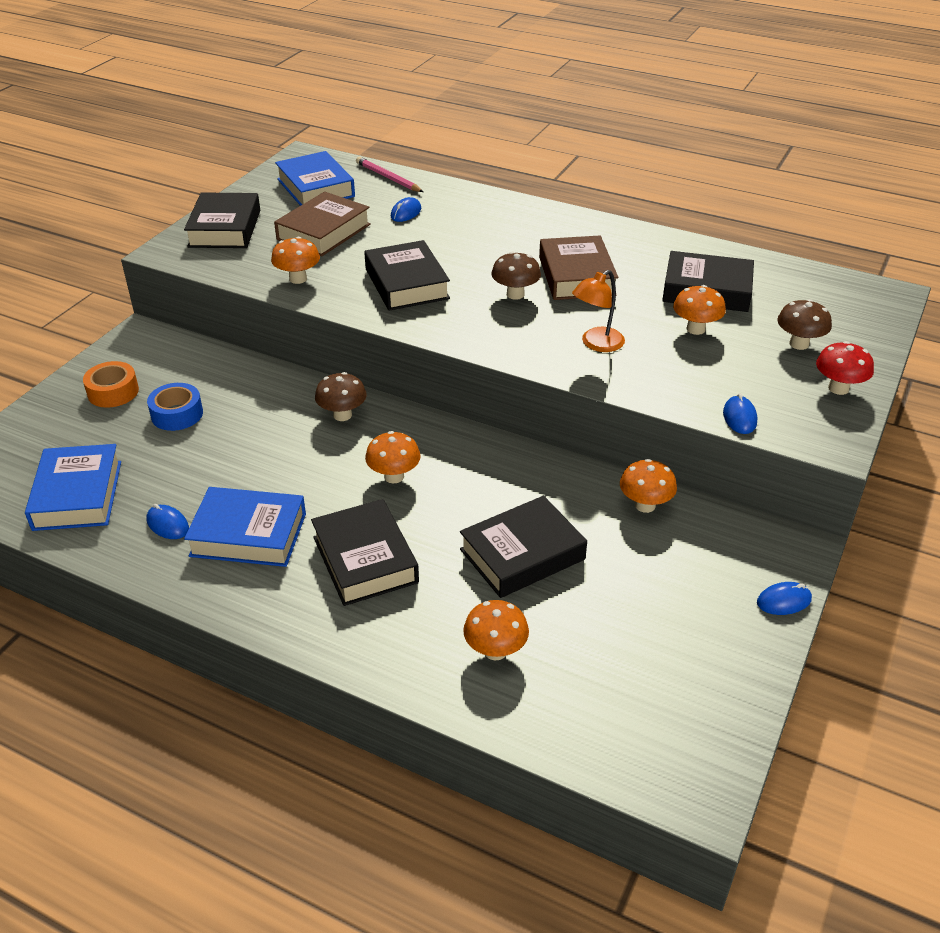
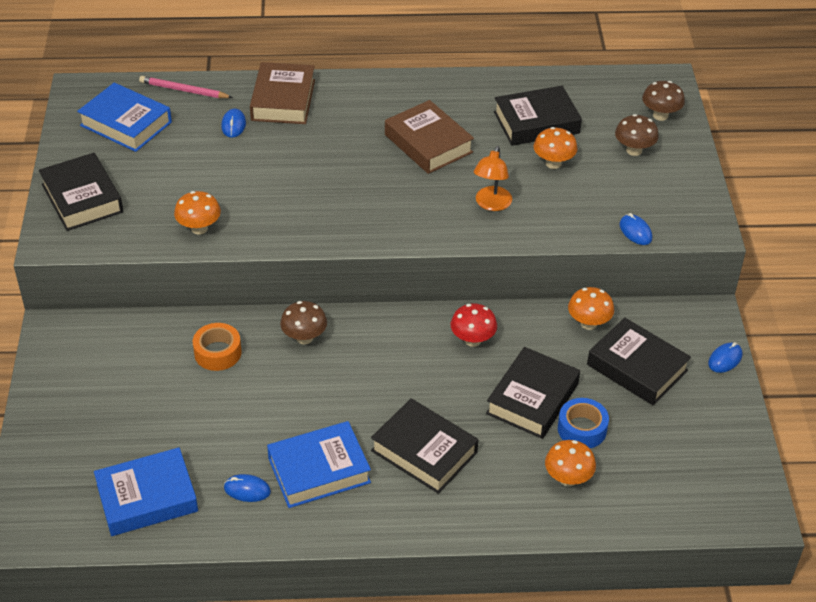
camera: 30 degrees left, 5 degrees up
blue book [25,444,121,531] -> blue book turned 75 degrees counterclockwise [94,447,198,536]
orange tape [83,361,139,408] -> orange tape moved to [193,323,242,371]
blue tape [147,383,203,431] -> blue tape moved to [558,398,609,448]
brown book [274,192,371,256] -> brown book moved to [250,62,315,124]
black book [364,240,450,311] -> black book moved to [587,317,691,406]
orange mushroom [365,431,421,483] -> none
brown mushroom [491,252,541,300] -> brown mushroom moved to [642,81,685,121]
red mushroom [816,341,874,395] -> red mushroom moved to [451,304,497,347]

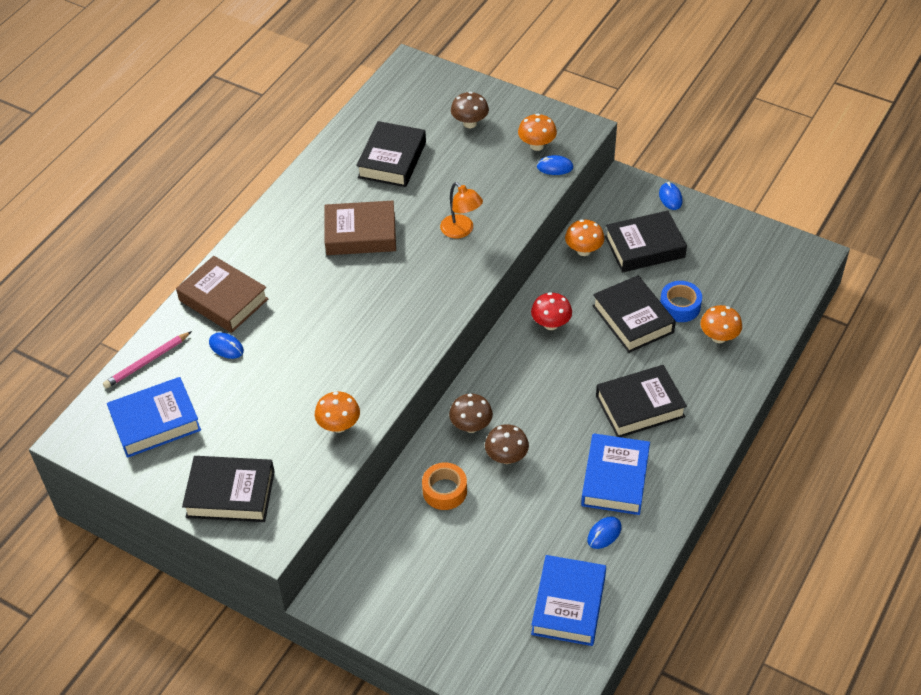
camera: 55 degrees left, 5 degrees up
orange mushroom [533,127,578,169] -> orange mushroom moved to [518,114,557,151]
brown mushroom [642,81,685,121] -> brown mushroom moved to [485,424,529,464]

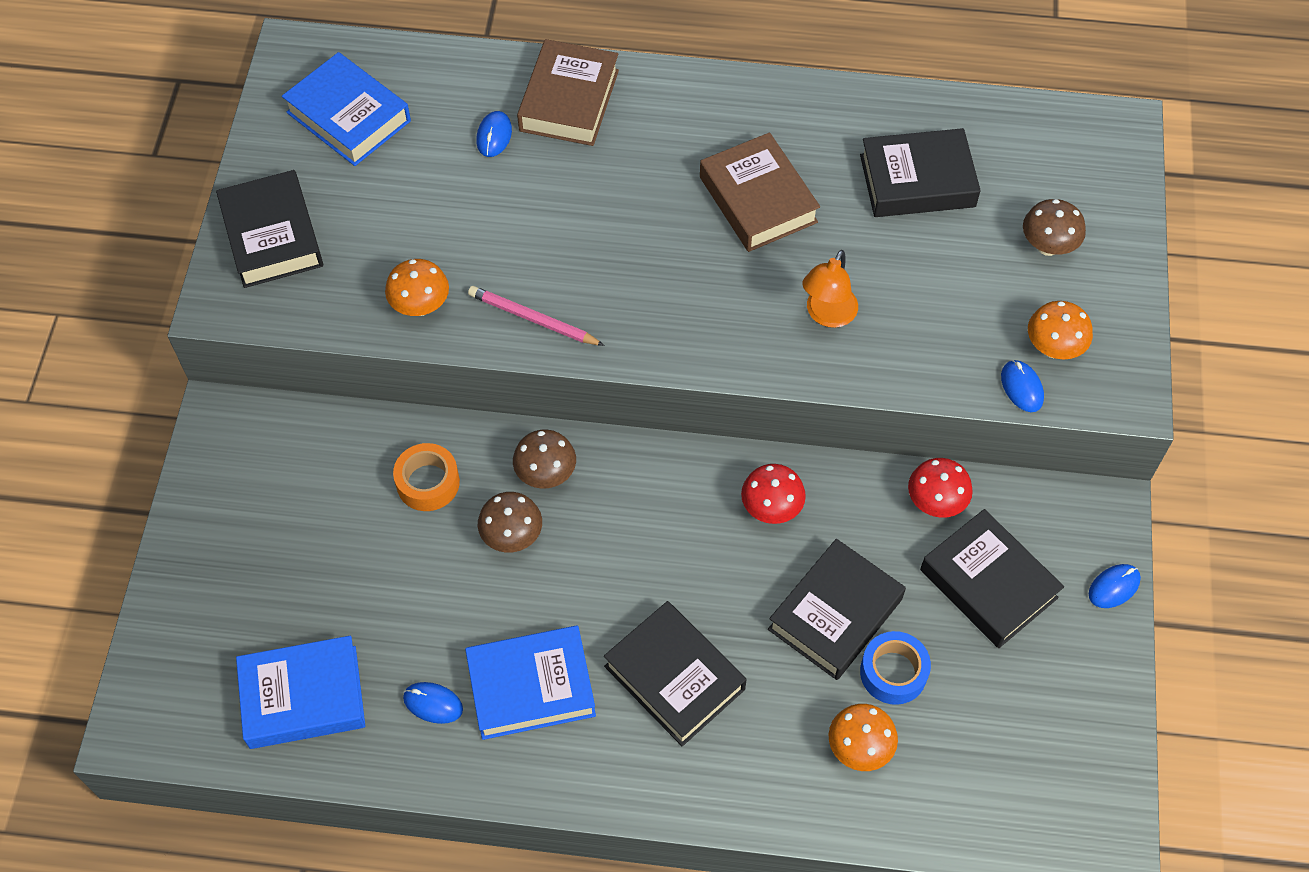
camera: 65 degrees right, 10 degrees up
pink pencil [103,331,192,389] -> pink pencil moved to [468,286,605,346]
orange mushroom [565,220,605,256] -> red mushroom [908,458,973,518]

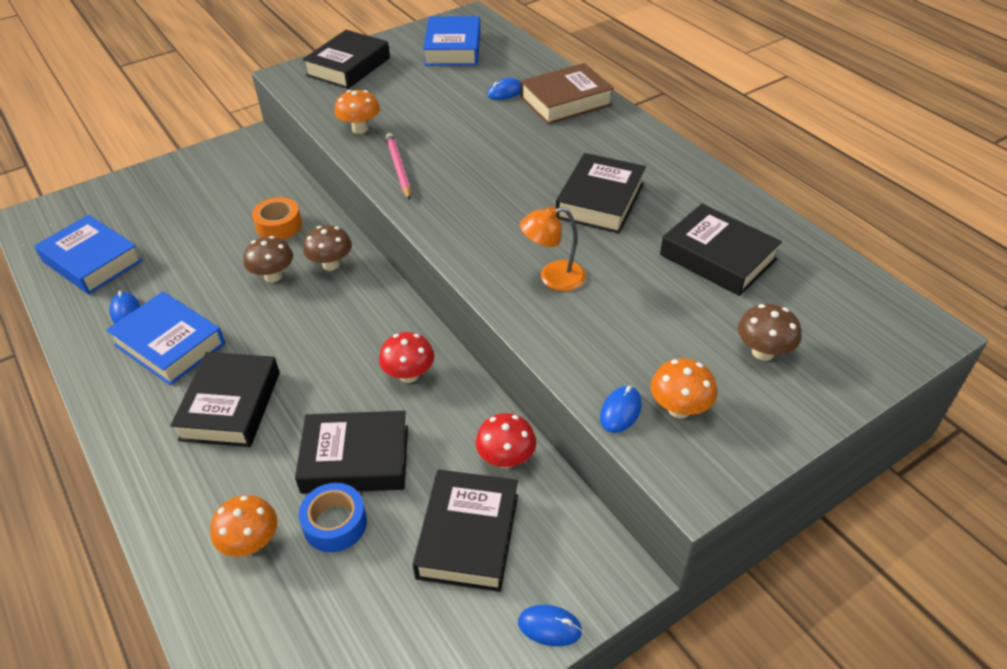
camera: 50 degrees right, 15 degrees down
brown book [700,132,820,252] -> black book [556,153,646,233]

